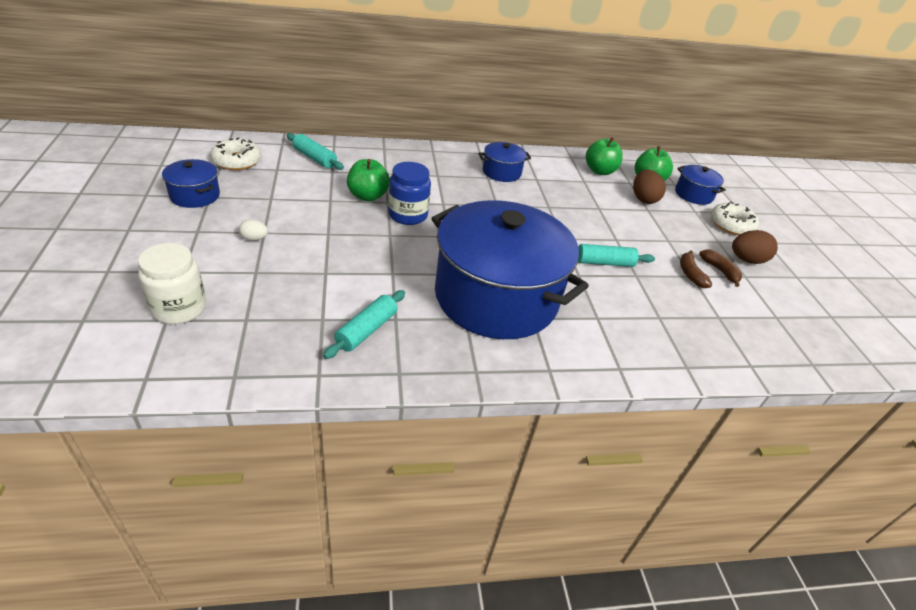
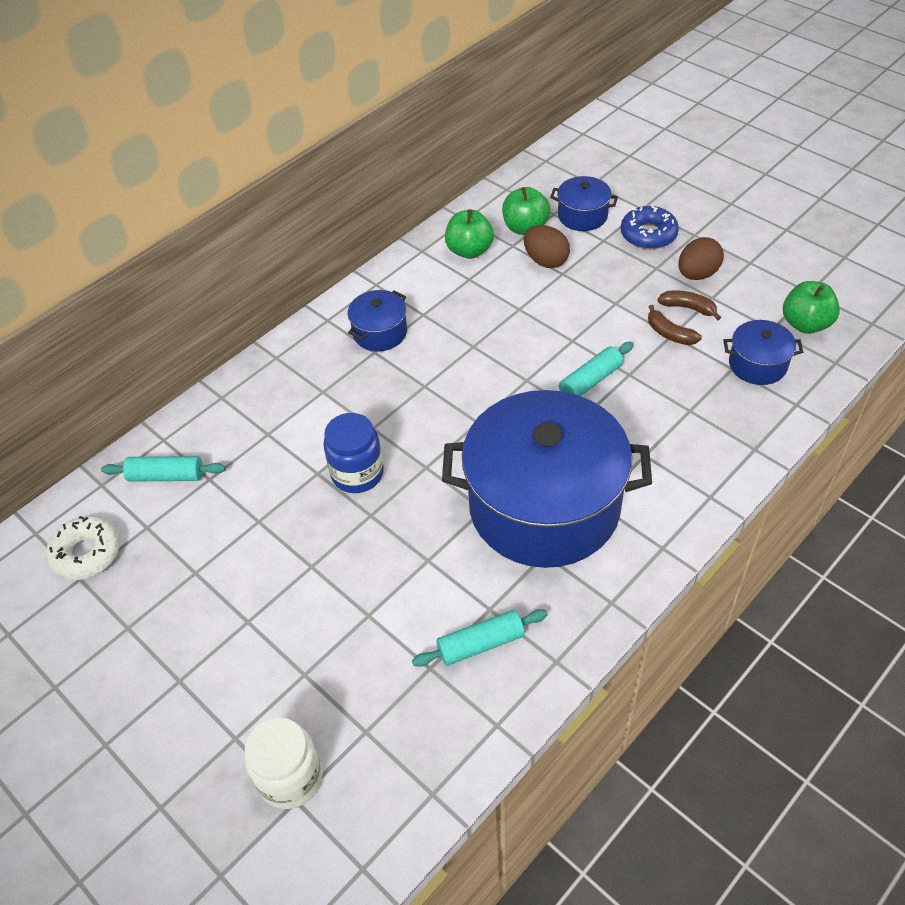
camera: 30 degrees left, 10 degrees up
blue pot [162,159,220,208] -> blue pot moved to [723,320,803,385]
white egg [239,219,268,241] -> none
turquoise rolling pin [323,290,405,359] -> turquoise rolling pin turned 75 degrees clockwise [412,609,548,667]
green apple [347,159,390,202] -> green apple moved to [783,281,840,334]
white donut [710,202,759,235] -> blue donut [621,206,679,249]

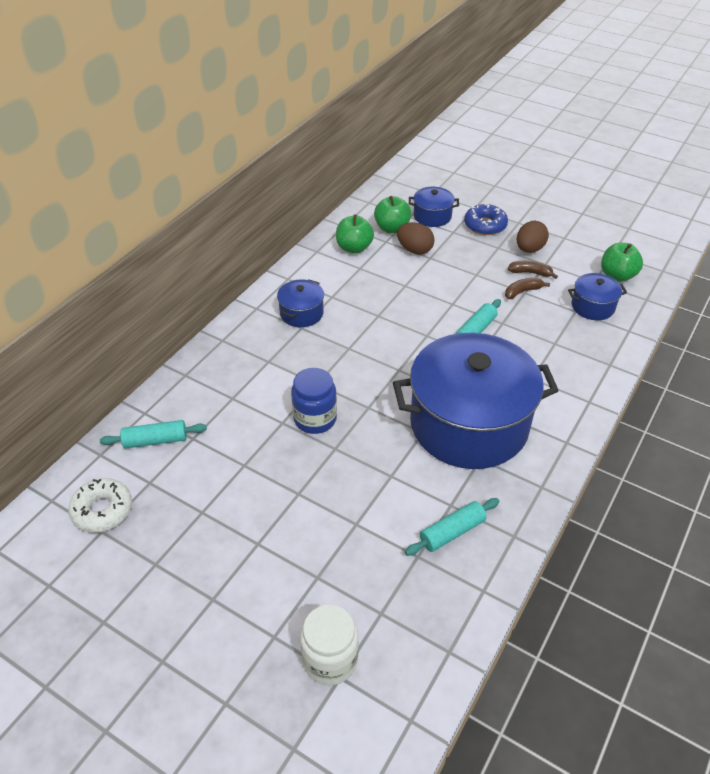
camera: 15 degrees left, 5 degrees down
brown banana [648,305,702,345] -> brown banana turned 120 degrees clockwise [505,278,550,299]

